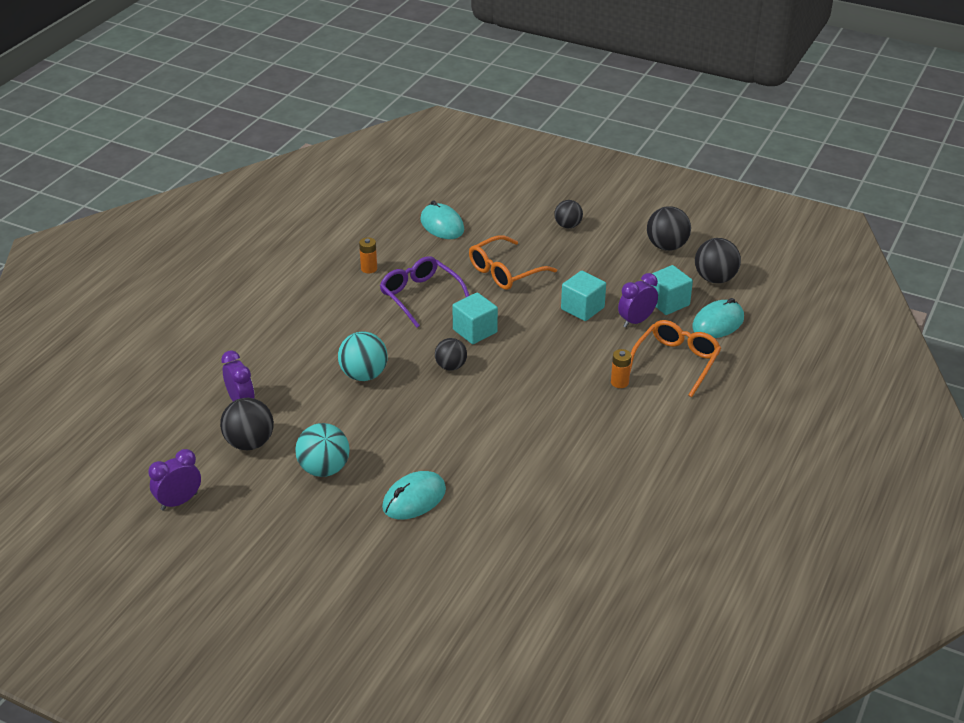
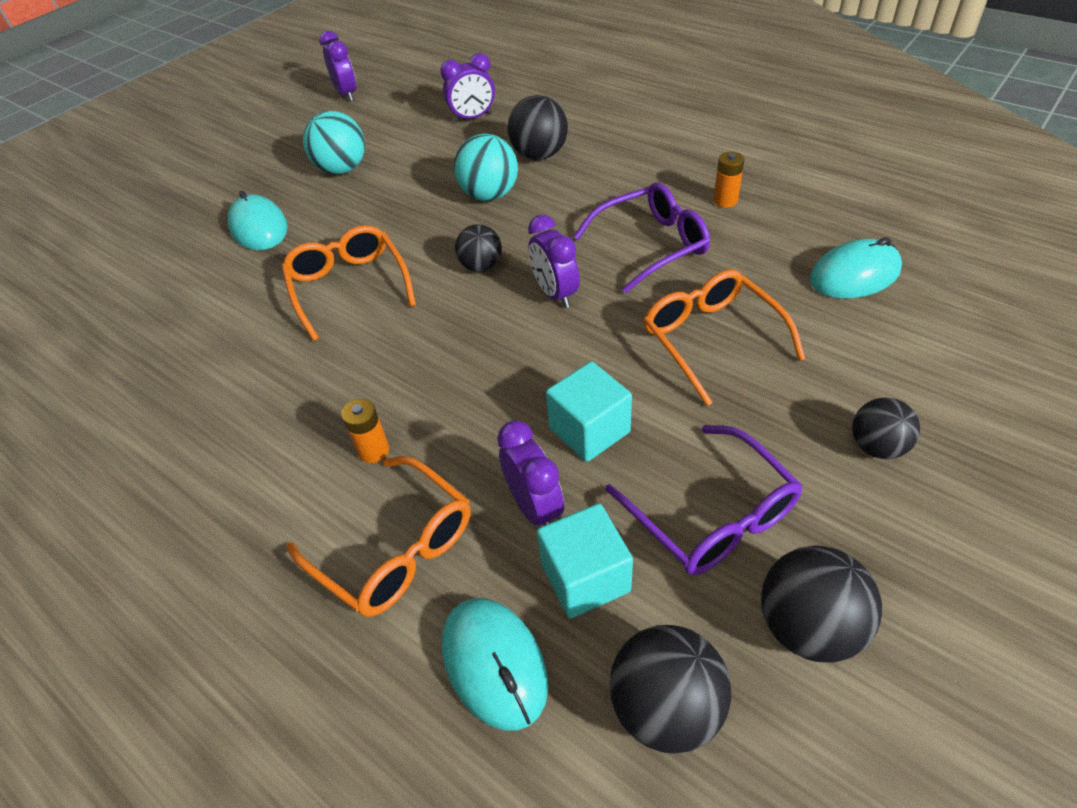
camera: 105 degrees right, 10 degrees up
black ball [220,398,274,450] -> black ball moved to [507,95,568,160]
turquoise cube [452,292,498,344] -> purple clock [528,215,580,308]
none -> orange glasses [281,225,416,341]
none -> purple glasses [605,425,803,575]

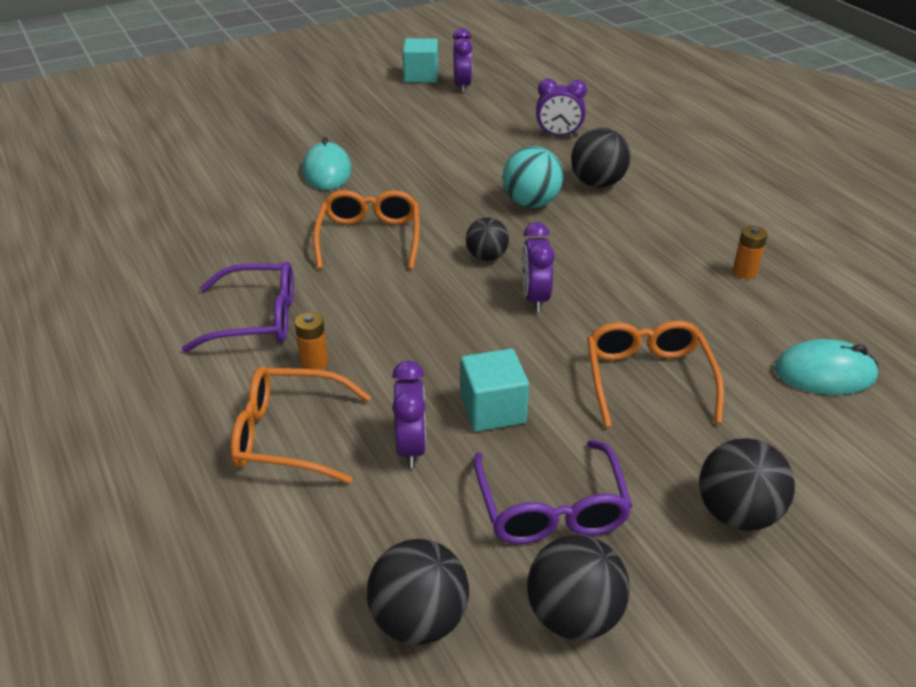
camera: 20 degrees right, 10 degrees down
orange glasses [287,456,471,617] -> orange glasses turned 120 degrees clockwise [231,367,371,484]
turquoise ball [303,111,365,174] -> none
turquoise mouse [442,598,548,731] -> none
turquoise cube [537,503,633,618] -> turquoise cube moved to [403,38,438,83]
purple glasses [573,182,710,293] -> purple glasses moved to [182,261,294,352]
black ball [852,398,920,459] -> black ball [699,438,795,531], size x1.51

